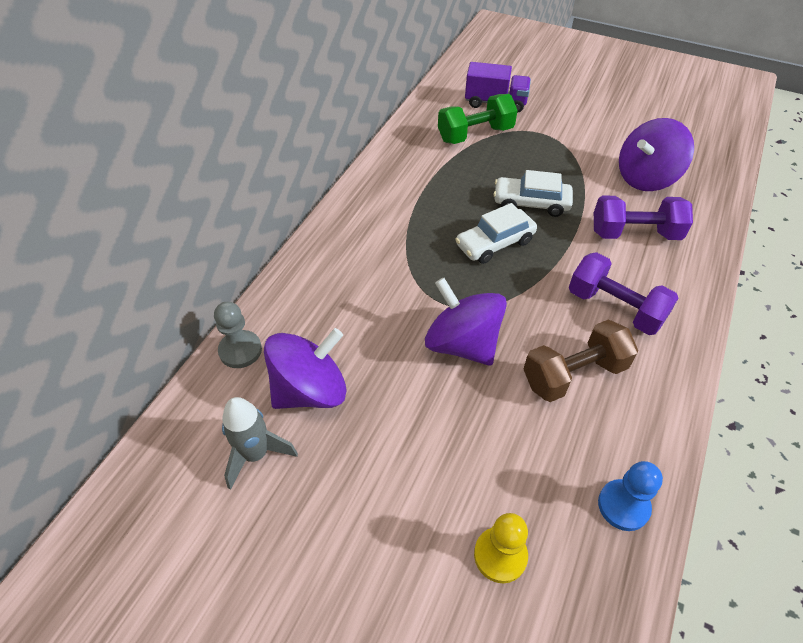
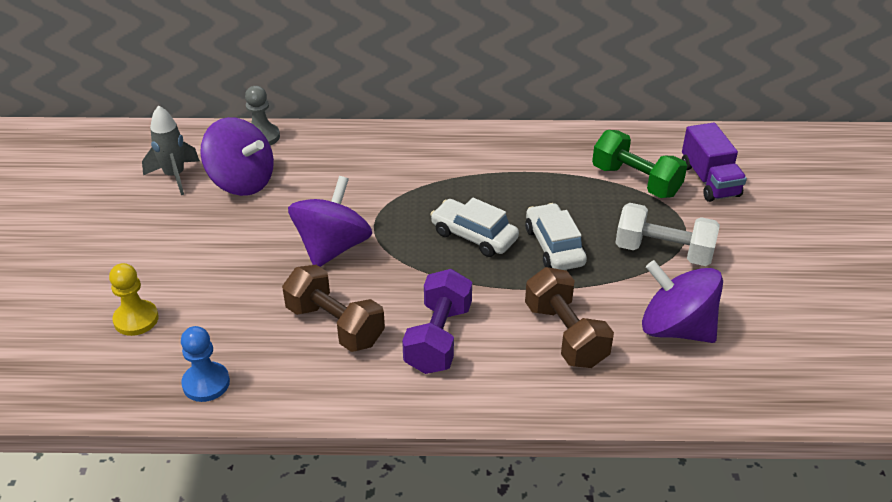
camera: 65 degrees right, 10 degrees down
purple dumbbell [594,195,693,240] -> brown dumbbell [525,267,614,368]
none -> white dumbbell [615,203,720,266]

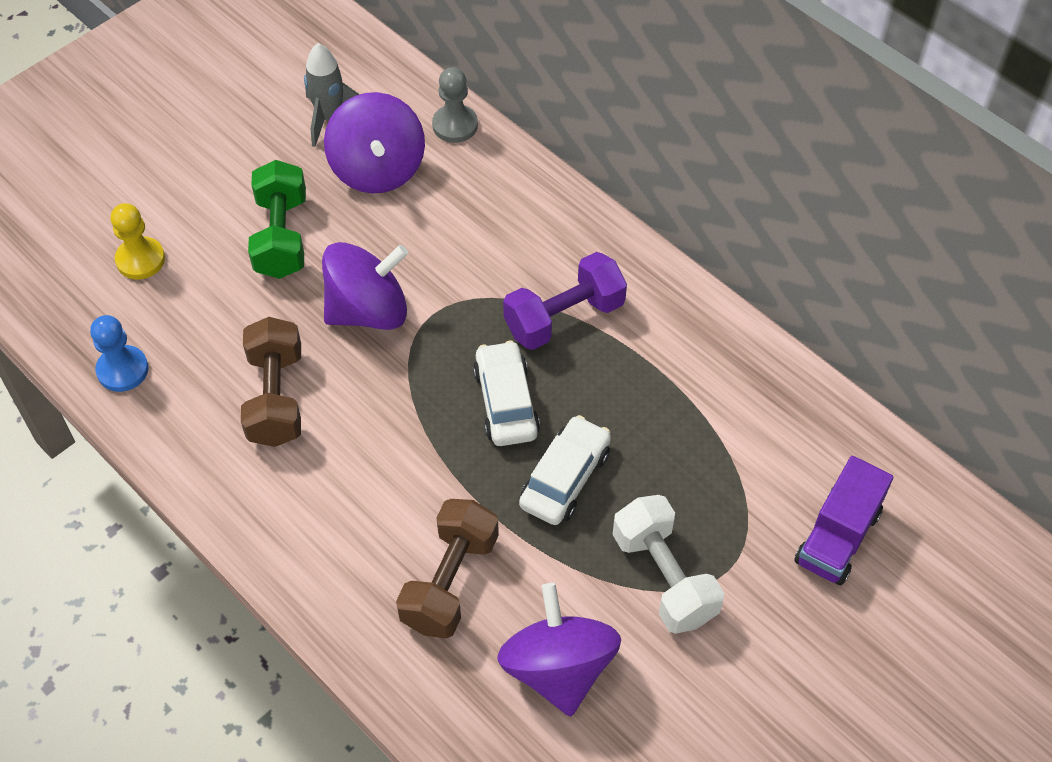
camera: 45 degrees right, 15 degrees up
purple dumbbell [402,269,472,374] -> purple dumbbell moved to [503,252,627,350]
green dumbbell [592,130,687,198] -> green dumbbell moved to [248,160,306,279]

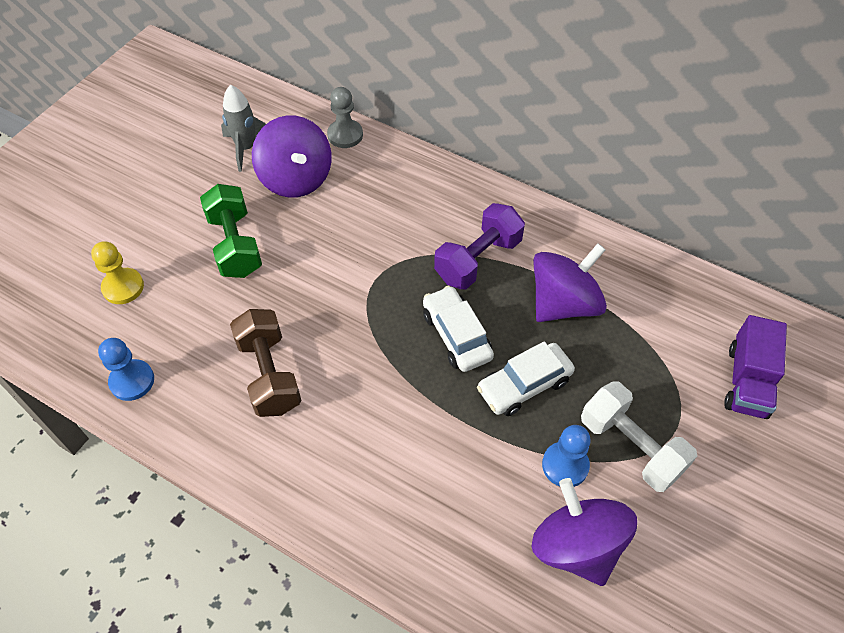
camera: 15 degrees left, 0 degrees up
purple spinning top [322,242,408,330] -> purple spinning top moved to [533,243,607,322]
brown dumbbell [396,499,499,638] -> none
white car [519,415,611,525] -> white car turned 135 degrees counterclockwise [477,341,575,416]
none -> blue pawn [542,425,591,487]

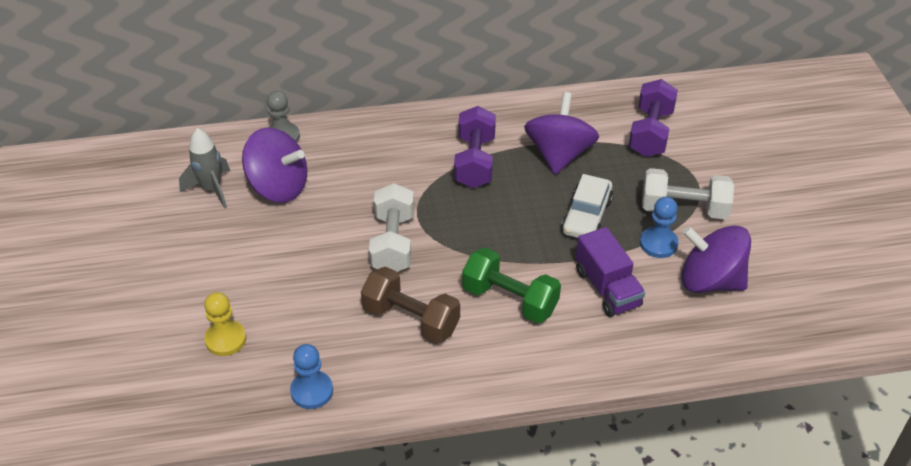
camera: 40 degrees left, 10 degrees down
green dumbbell [200,184,262,278] -> green dumbbell moved to [462,247,561,323]
white car [423,286,494,372] -> none
purple truck [724,315,787,419] -> purple truck moved to [576,227,645,317]
none -> white dumbbell [369,183,414,272]
none -> purple dumbbell [628,79,678,157]

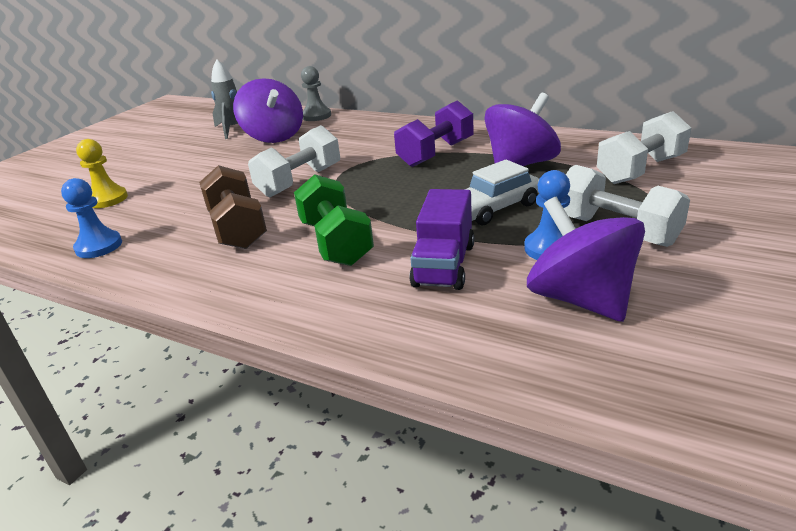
camera: 40 degrees right, 15 degrees down
purple dumbbell [628,79,678,157] -> white dumbbell [597,111,691,184]

